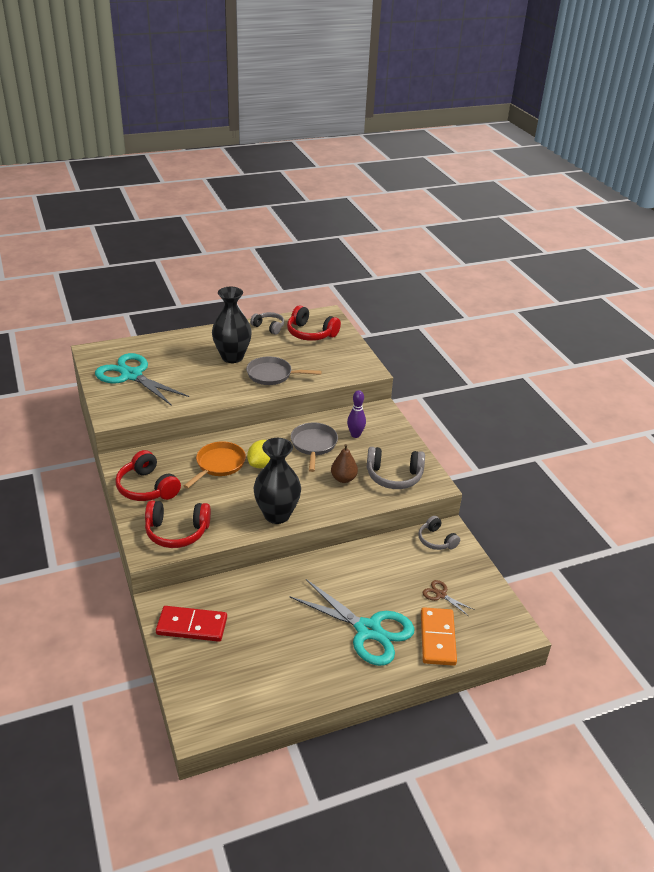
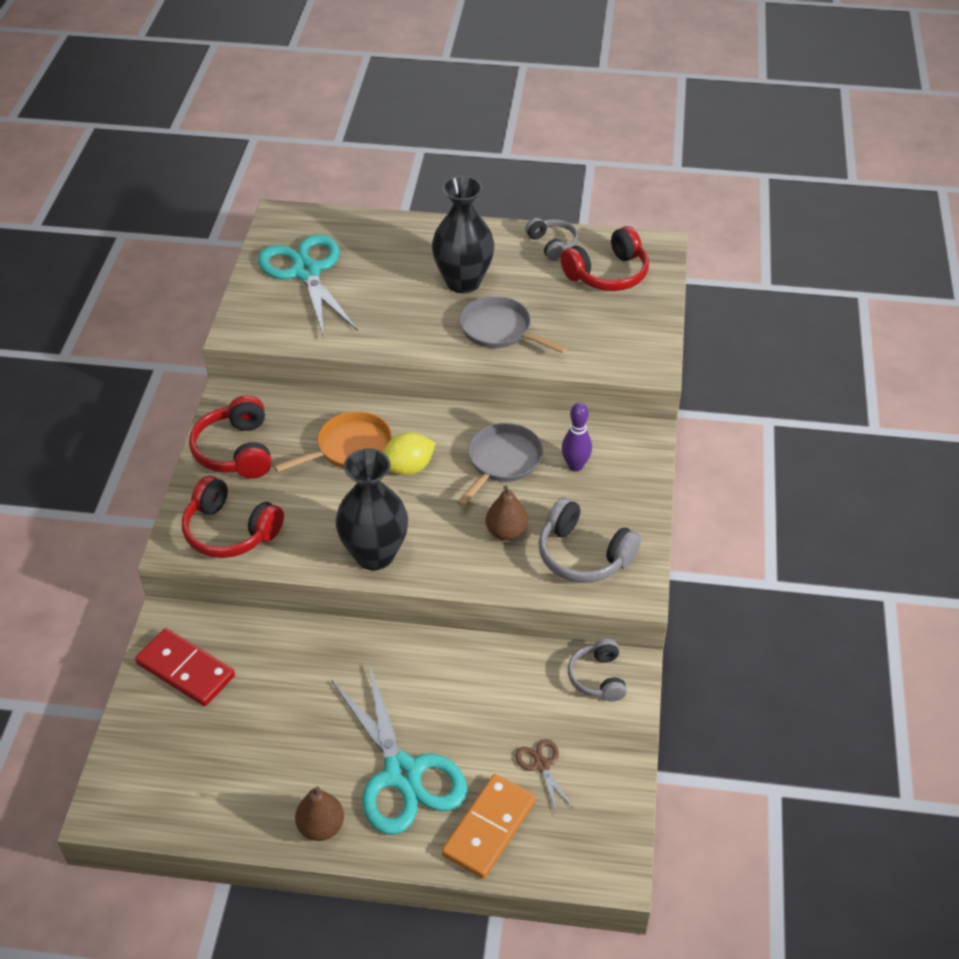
camera: 30 degrees right, 10 degrees up
red headphones [287,305,341,341] -> red headphones turned 90 degrees counterclockwise [560,226,649,291]
none -> brown pear [295,786,344,841]

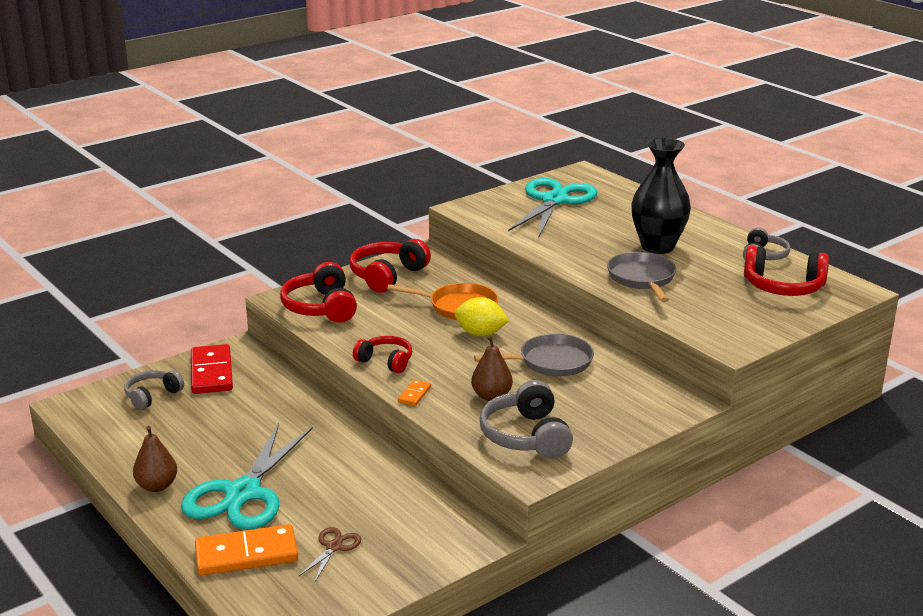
camera: 45 degrees right, 20 degrees down
black vase [335,448,408,570] -> red headphones [353,336,412,373]
purple bowling pin [562,402,592,472] -> none
grey headphones [568,639,627,701] -> grey headphones moved to [124,370,184,410]
none -> orange domino [398,380,431,406]

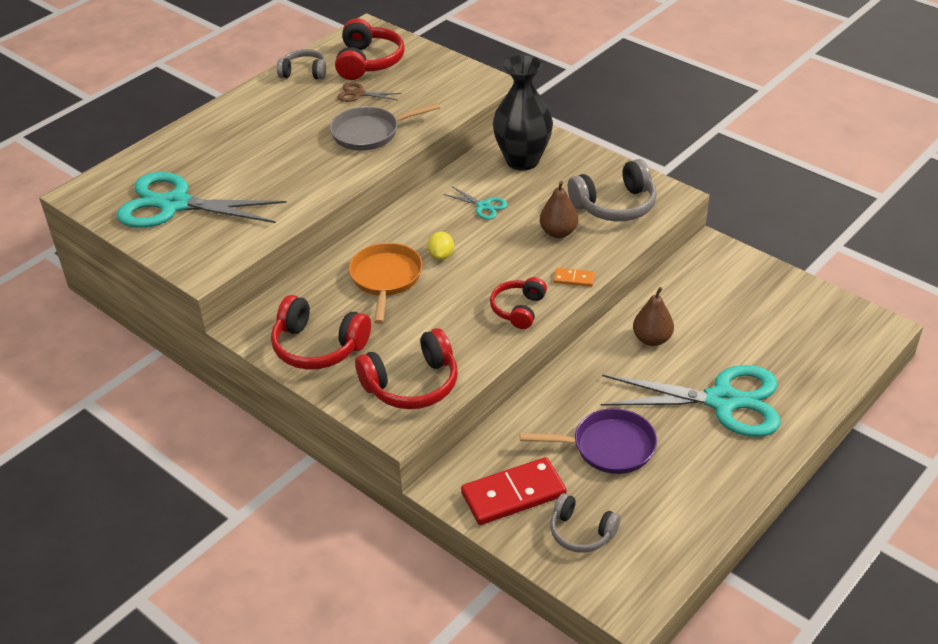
camera: 100 degrees left, 15 degrees up
brown pear [133,426,177,492] -> brown pear moved to [633,287,674,346]
orange domino [195,524,298,576] -> none
brown scissors [298,527,361,582] -> brown scissors moved to [338,82,401,102]
yellow lemon [454,297,509,336] -> yellow lemon [428,232,454,260], size x0.66
grey pan [474,334,594,376] -> turquoise scissors [443,186,507,220]
black vase [631,138,691,254] -> black vase moved to [493,55,553,170]
none -> purple pan [520,408,657,474]

